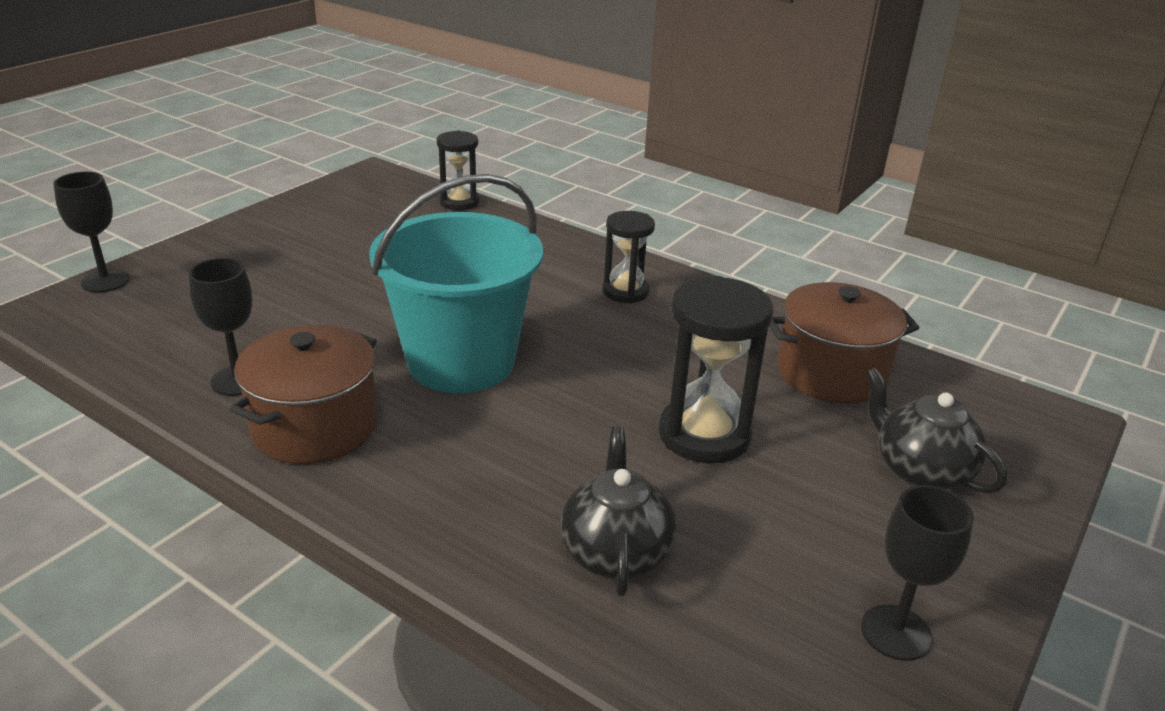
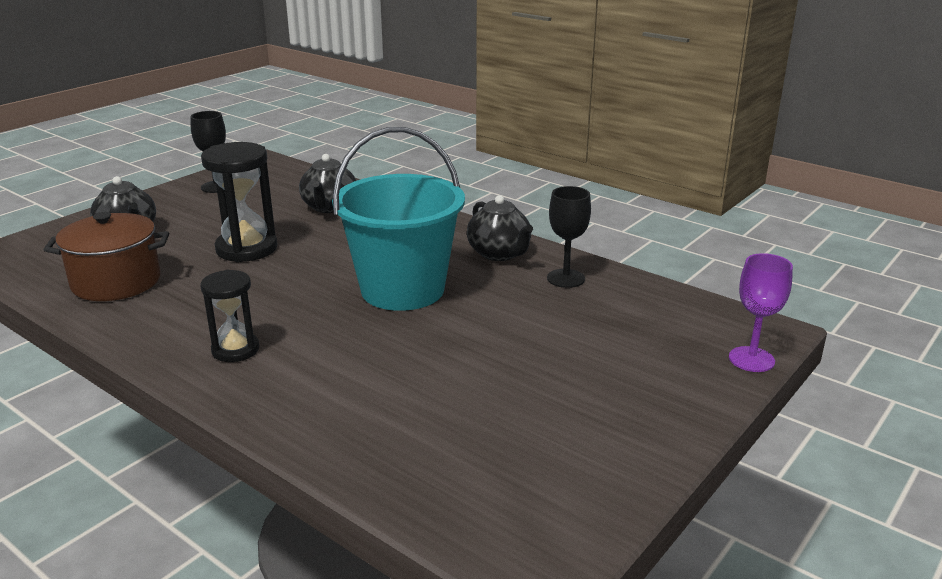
camera: 175 degrees left, 5 degrees down
black goblet [54,172,130,293] -> purple goblet [729,253,793,372]
brown pot [229,325,377,464] -> black teapot [467,195,533,261]
black hourglass [437,130,480,210] -> none

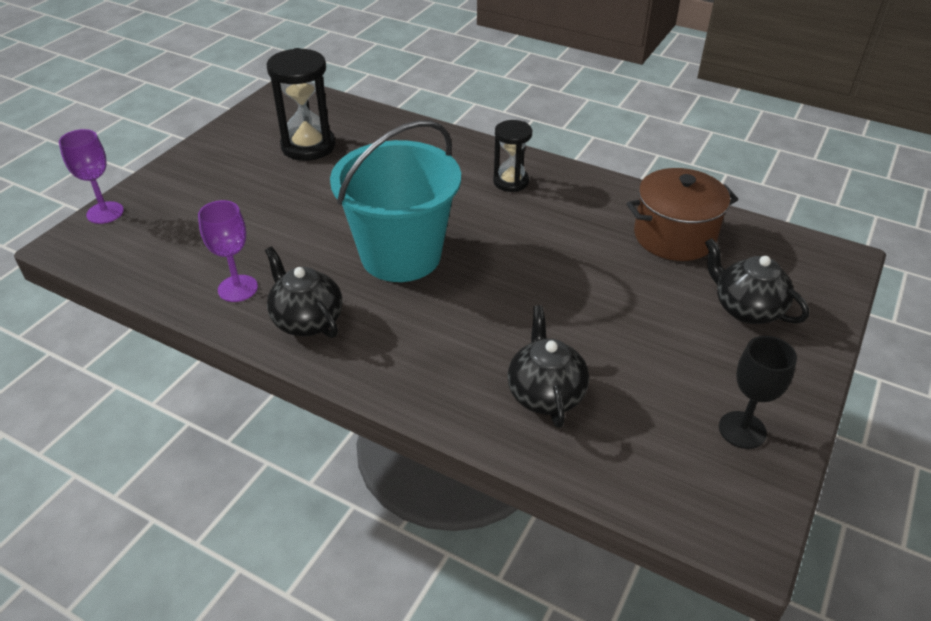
camera: 170 degrees right, 15 degrees up
black hourglass [201,142,278,262] -> black hourglass moved to [266,48,336,161]
black goblet [547,186,591,288] -> purple goblet [198,200,258,302]

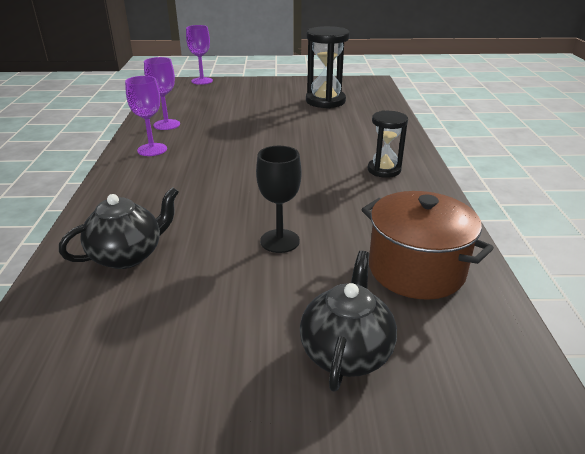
camera: 60 degrees right, 10 degrees down
black teapot [265,247,342,338] -> purple goblet [125,76,167,156]
turquoise bucket [330,120,461,282] -> none
black goblet [719,336,797,449] -> black goblet moved to [256,146,301,253]

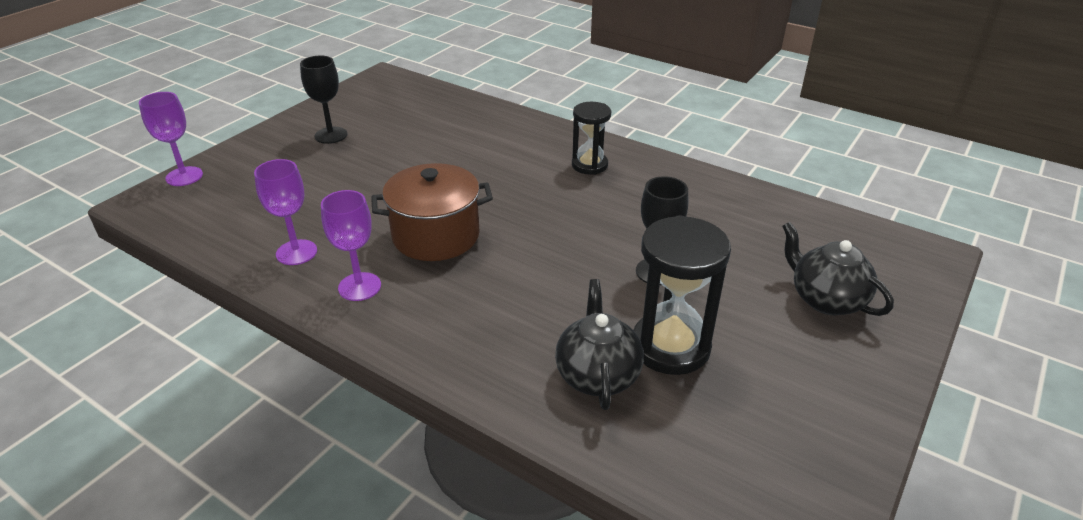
camera: 55 degrees left, 5 degrees up
black hourglass [306,26,350,109] -> black hourglass moved to [633,215,731,375]
brown pot [361,191,494,300] -> brown pot moved to [371,163,493,261]
none -> black goblet [300,55,347,144]

